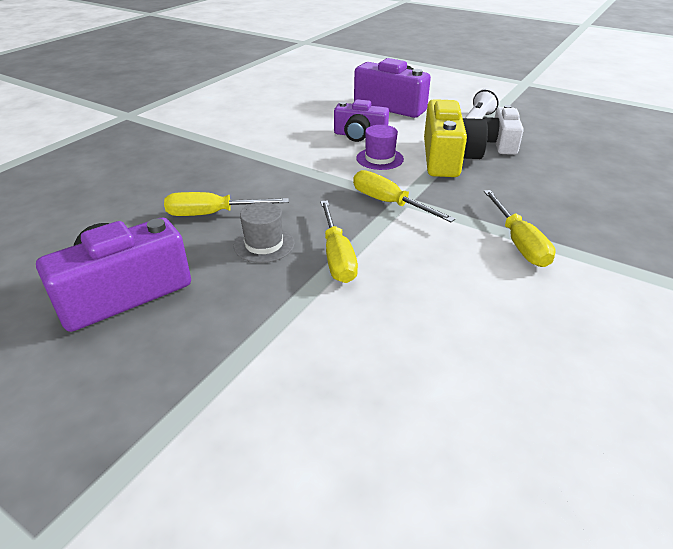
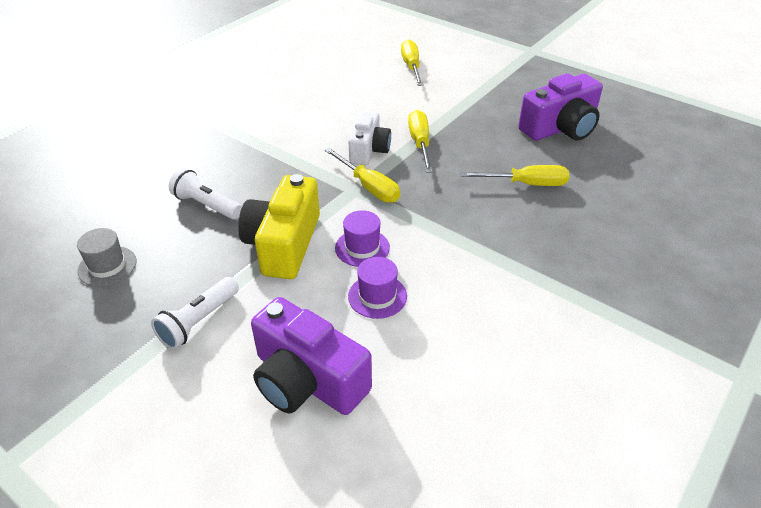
camera: 175 degrees left, 5 degrees up
grey hat [234,202,294,263] -> grey hat moved to [77,228,137,287]
purple camera [334,99,389,142] -> purple hat [348,257,407,319]
white camera [483,105,524,155] -> white camera moved to [348,111,391,165]
yellow screwdriver [484,190,555,267] -> yellow screwdriver moved to [401,39,423,86]
none -> white flashlight [169,168,242,219]

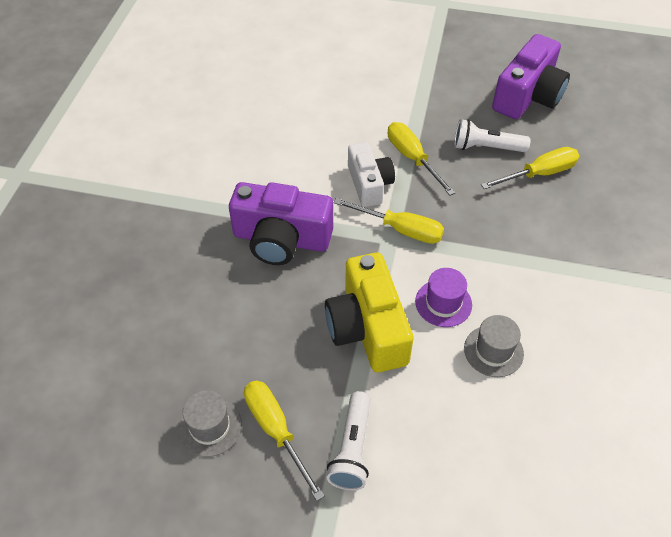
camera: 25 degrees left, 10 degrees up
white flashlight [169,168,242,219] -> white flashlight moved to [454,119,531,152]
purple camera [251,297,372,415] -> purple camera moved to [229,182,333,265]
purple hat [348,257,407,319] -> grey hat [464,315,524,377]
yellow screwdriver [401,39,423,86] -> yellow screwdriver moved to [244,381,324,501]

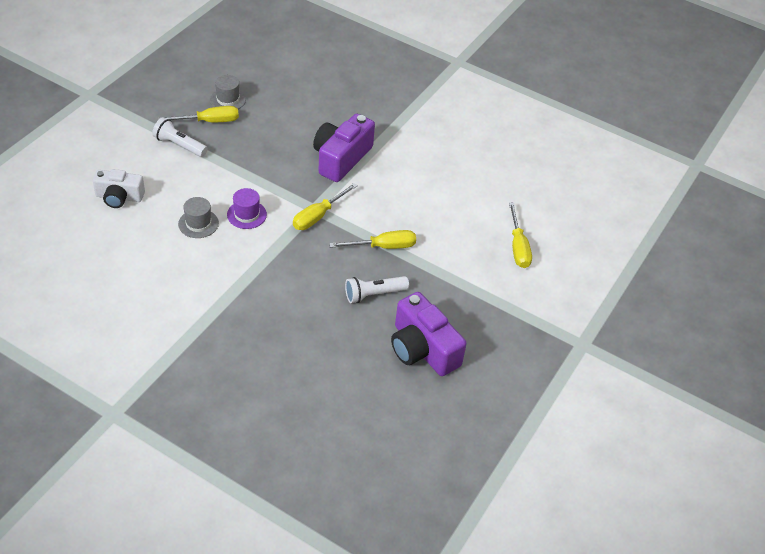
camera: 105 degrees right, 5 degrees down
yellow camera [325,252,413,373] -> none
white camera [348,142,395,207] -> white camera moved to [93,169,145,208]
white flashlight [454,119,531,152] -> white flashlight turned 135 degrees counterclockwise [345,276,409,303]
yellow screwdriver [481,147,579,189] -> yellow screwdriver moved to [509,202,532,268]

